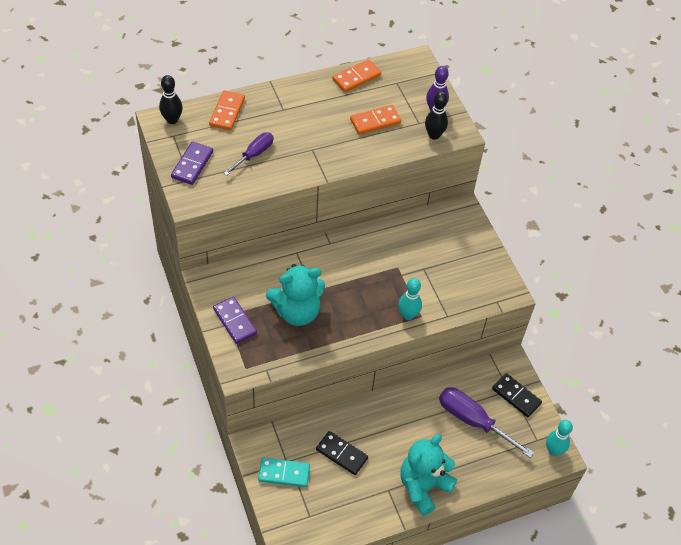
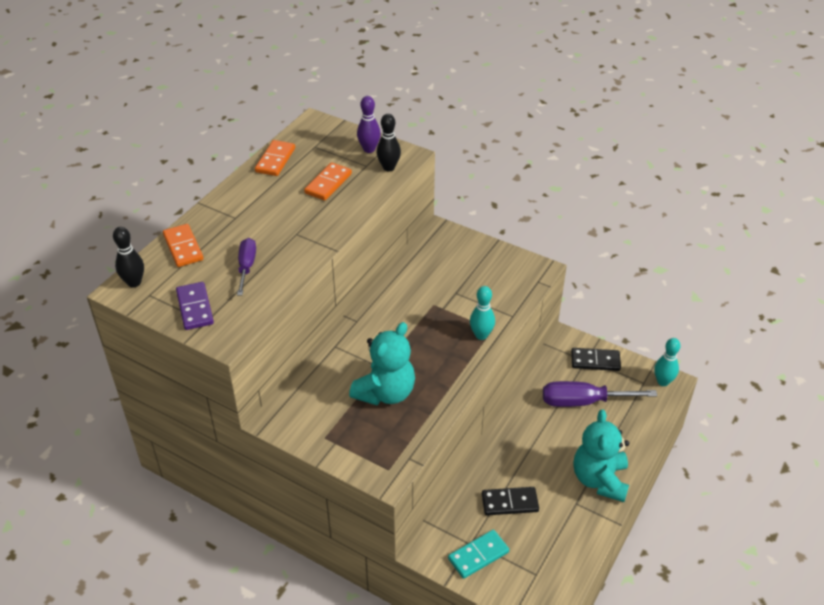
camera: 35 degrees left, 10 degrees down
purple domino [213,297,257,344] -> none

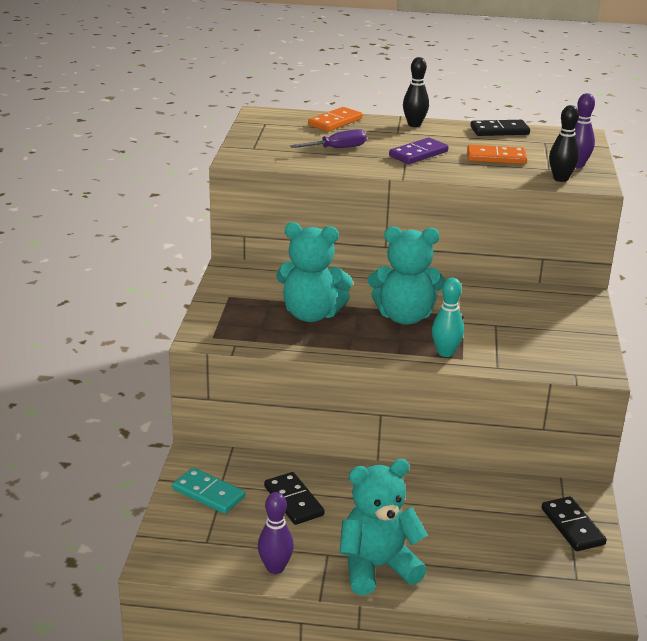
camera: 65 degrees right, 15 degrees down
black bowling pin [113,227,144,288] -> black bowling pin moved to [403,57,429,127]
purple domino [176,282,214,330] -> purple domino moved to [389,138,449,164]
orange domino [255,140,295,176] -> black domino [470,120,530,136]
purple screwdriver [543,381,657,407] -> none
turquoise bowling pin [654,338,681,386] -> none
none -> purple bowling pin [258,492,294,574]
none -> turquoise teddy bear [368,226,445,325]

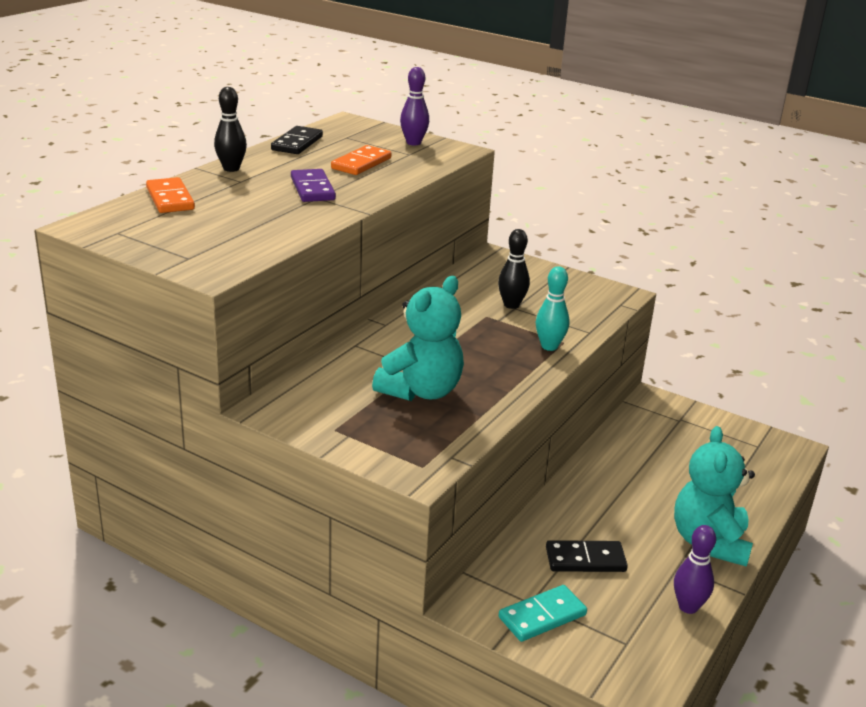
camera: 65 degrees left, 0 degrees up
purple screwdriver [290,129,367,148] -> none
turquoise teddy bear [368,226,445,325] -> none
black domino [541,496,607,551] -> none
black bowling pin [549,105,579,182] -> black bowling pin moved to [498,229,530,309]

